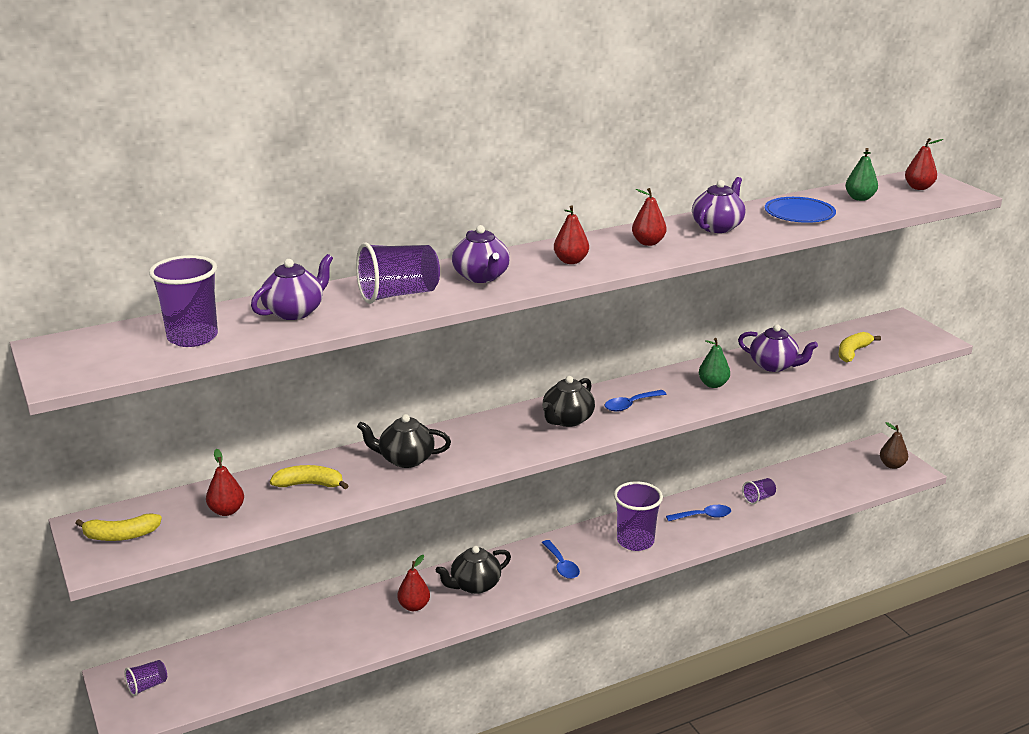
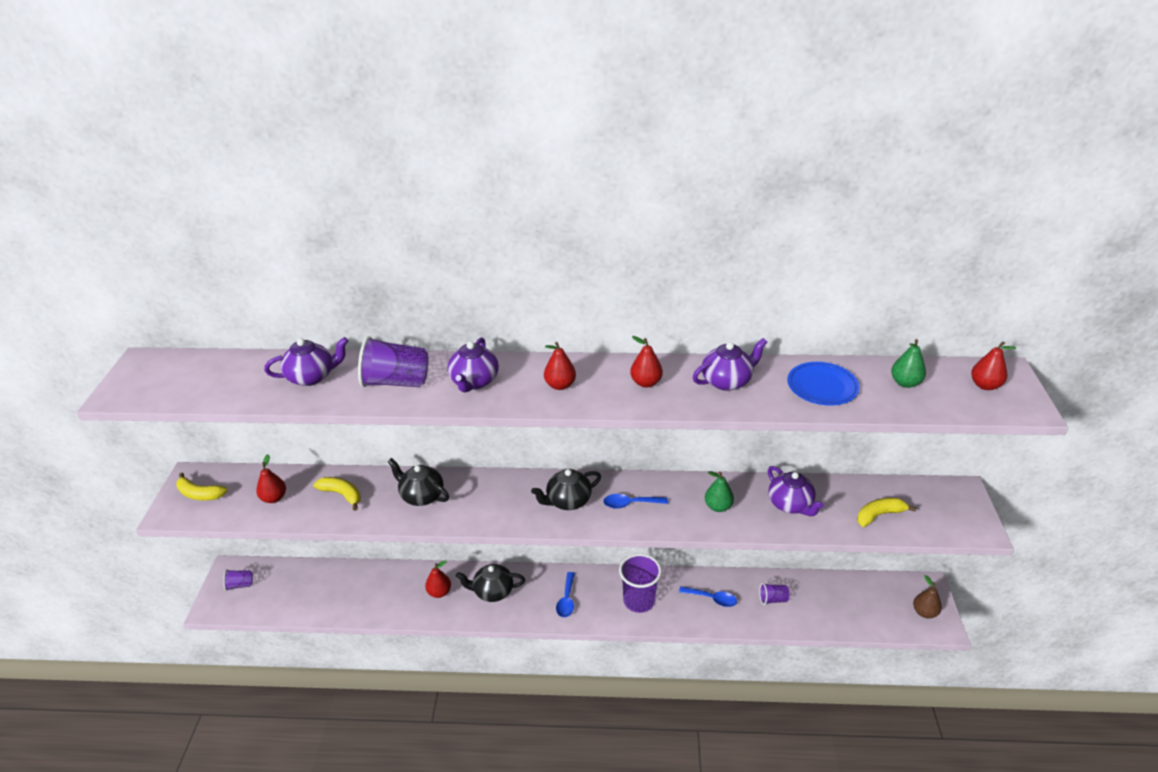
camera: 30 degrees right, 10 degrees up
purple cup [149,255,218,347] -> none

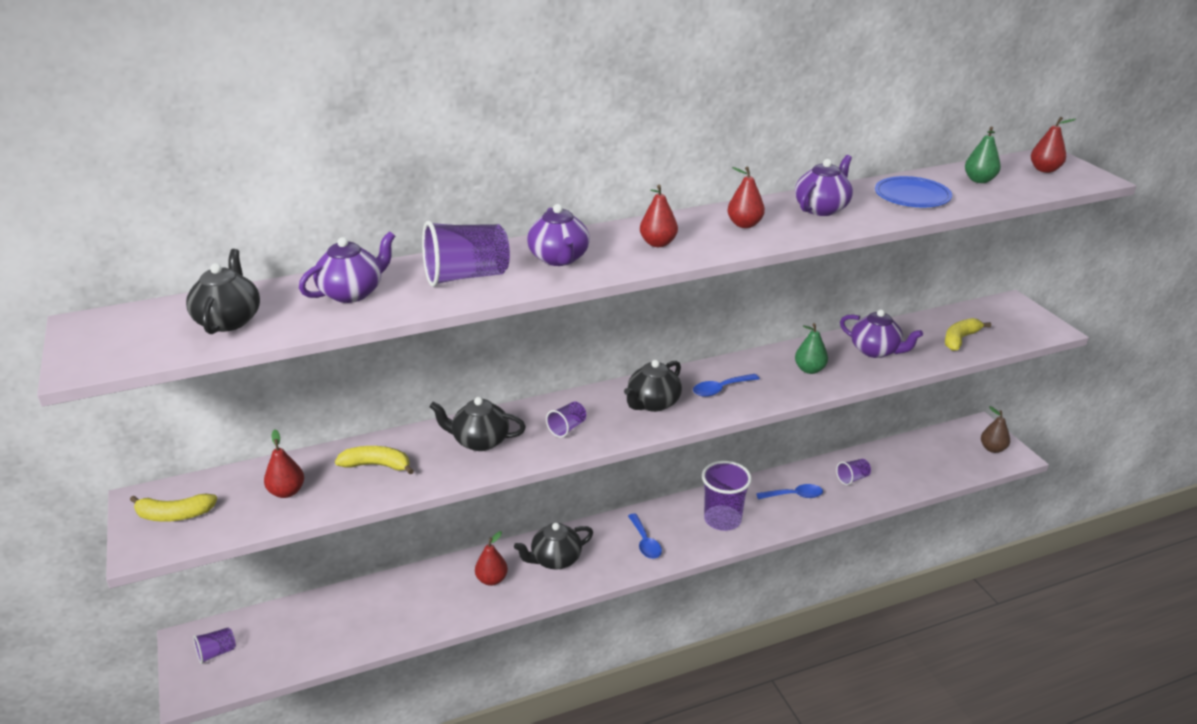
camera: 25 degrees left, 5 degrees down
none -> black teapot [186,249,260,334]
none -> purple cup [546,401,586,438]

